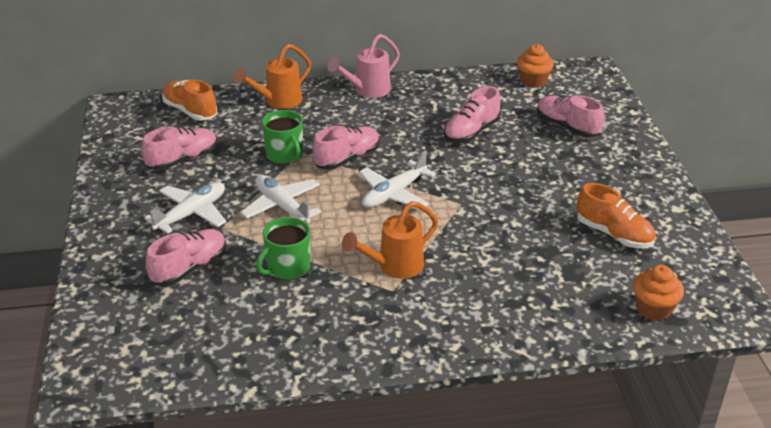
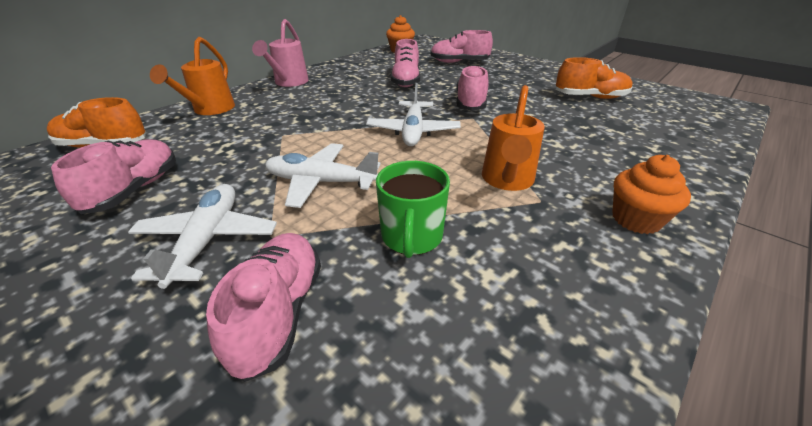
camera: 40 degrees left, 0 degrees up
green mug [262,110,303,164] -> none
pink shoe [313,126,380,170] -> pink shoe moved to [456,65,488,111]
orange cupcake [633,265,684,321] -> orange cupcake moved to [612,155,691,234]

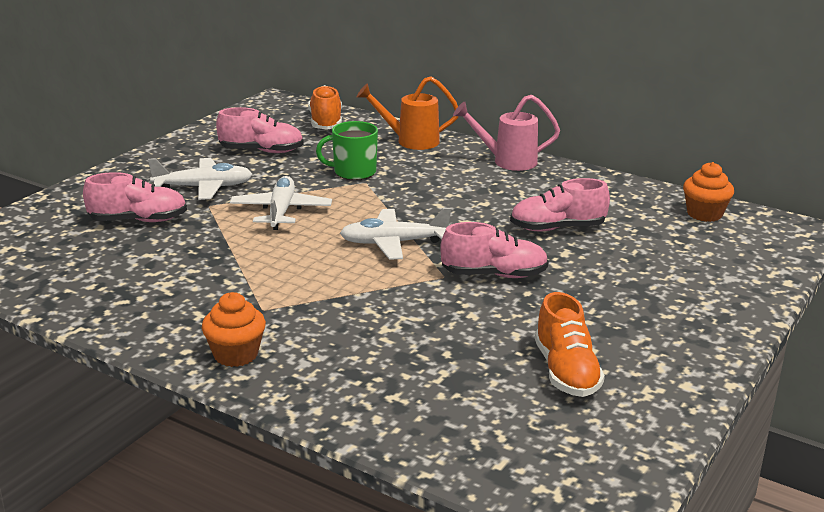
camera: 80 degrees right, 10 degrees down
green mug [376,161,450,258] -> green mug moved to [316,121,378,180]
pink shoe [430,30,493,63] -> none
orange watering can [482,85,545,191] -> none

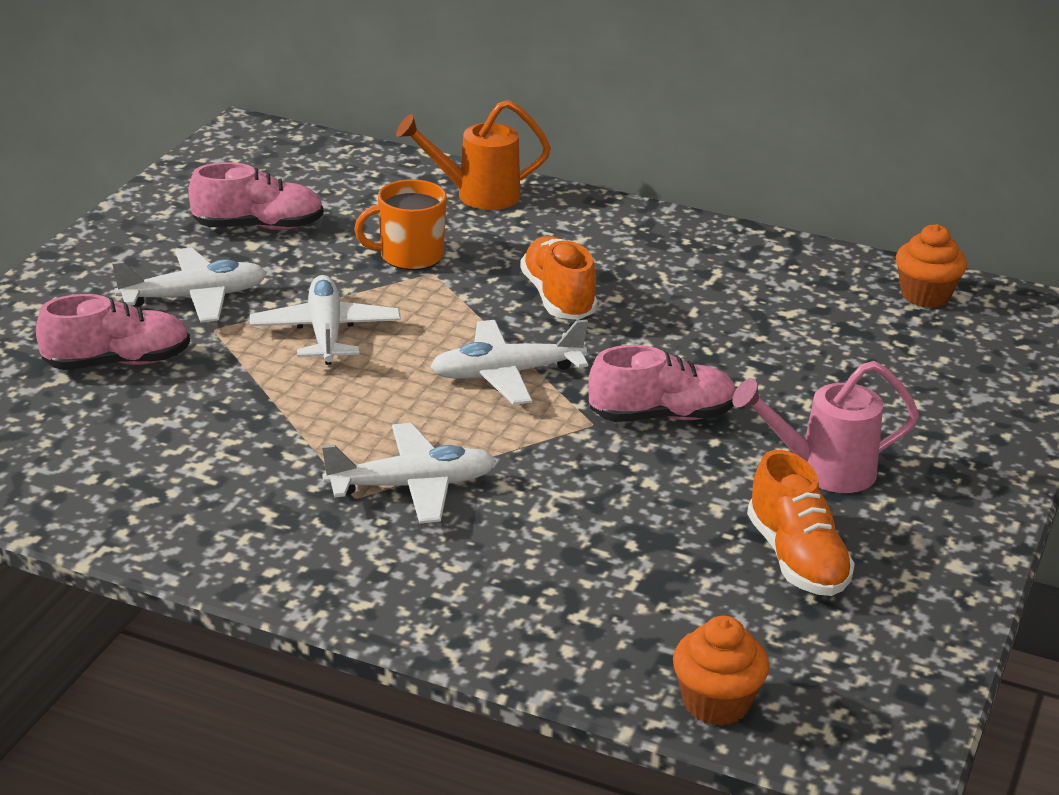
camera: 10 degrees left, 5 degrees up
orange cupcake [202,292,266,367] -> orange cupcake moved to [673,616,769,726]
orange shoe [308,85,342,130] -> orange shoe moved to [520,236,598,320]
green mug [316,121,378,180] -> orange mug [354,179,447,270]
pink watering can [453,95,560,171] -> pink watering can moved to [732,361,919,493]
pink shoe [510,178,610,231] -> none
none -> white plane [322,423,496,524]

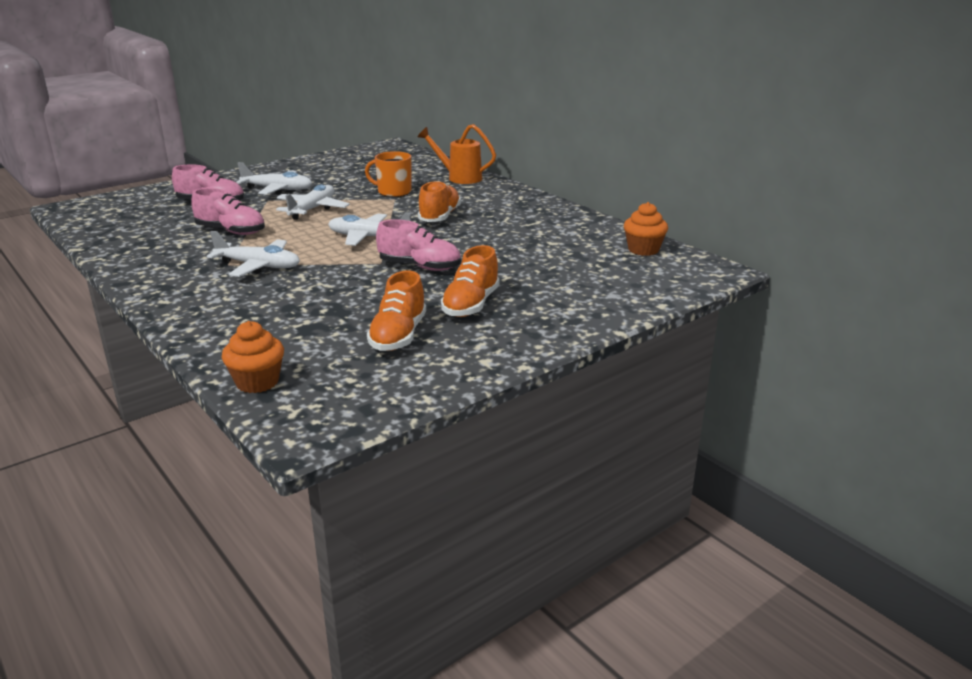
camera: 30 degrees right, 5 degrees down
pink shoe [188,162,323,230] -> pink shoe moved to [191,188,265,235]
pink watering can [732,361,919,493] -> orange shoe [440,245,500,317]

